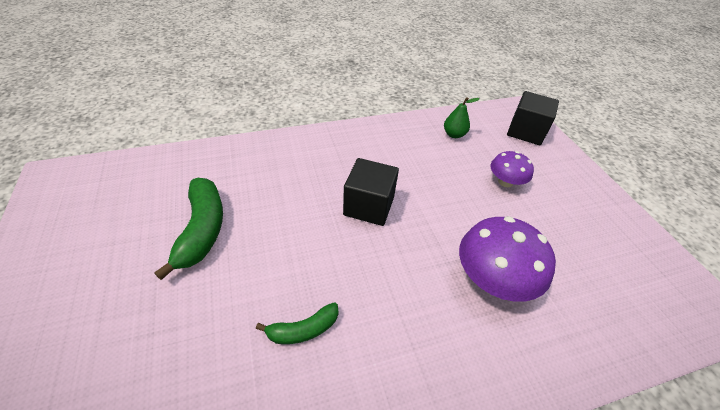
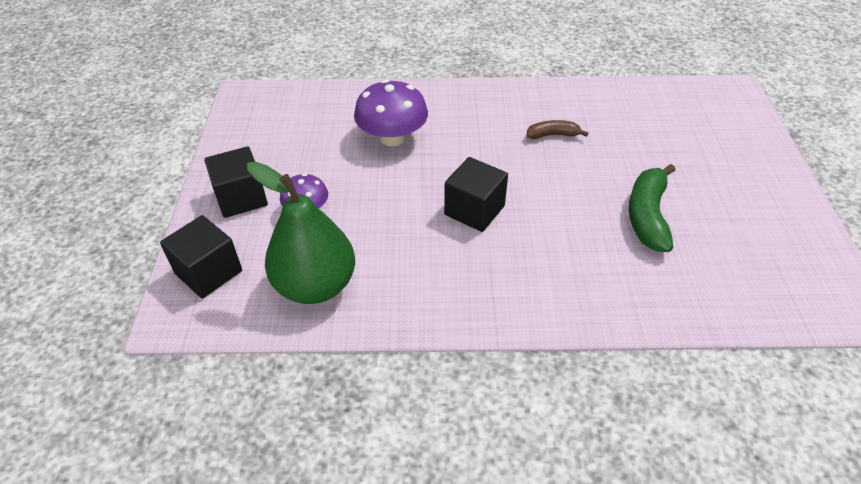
camera: 160 degrees left, 0 degrees up
green banana [256,302,338,344] -> brown banana [527,120,588,139]
green pear [444,97,480,138] -> green pear [247,161,355,304], size x2.32
none -> black cube [204,146,268,218]

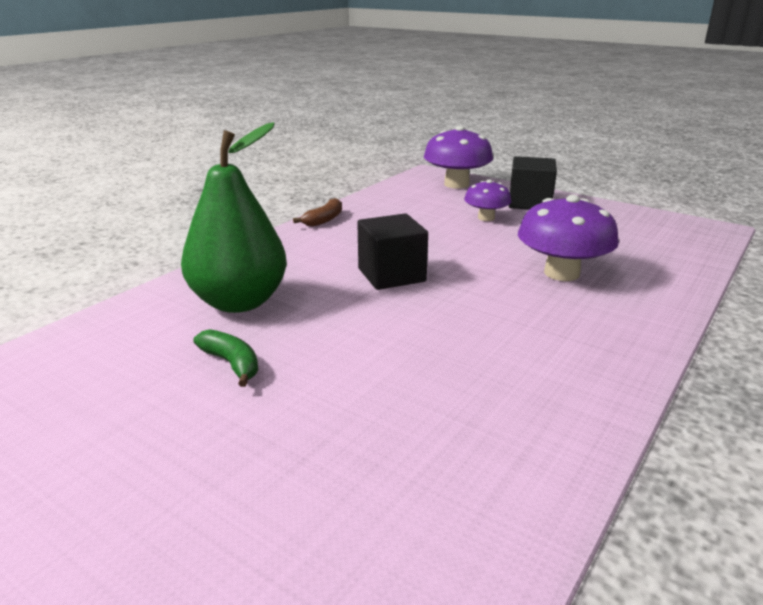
camera: 125 degrees right, 20 degrees down
black cube [160,215,242,299] -> purple mushroom [424,126,493,189]
green pear [247,161,355,304] -> green pear moved to [181,122,287,313]
brown banana [527,120,588,139] -> brown banana moved to [293,198,342,227]
green banana [629,164,676,252] -> green banana [193,329,258,387], size x0.57

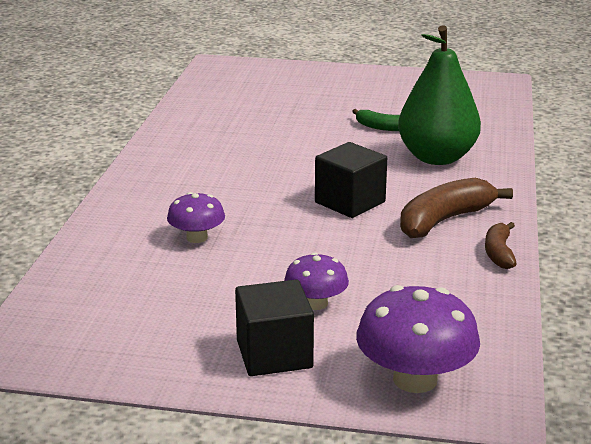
camera: 155 degrees right, 0 degrees up
purple mushroom [518,195,619,281] -> purple mushroom [167,192,225,243], size x0.59
none -> brown banana [400,178,513,238]

